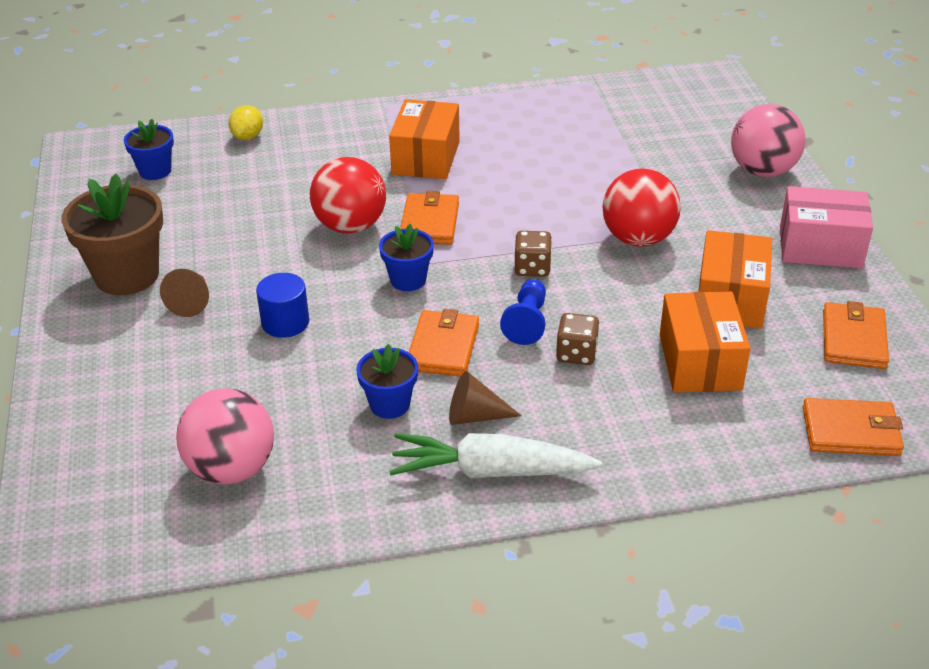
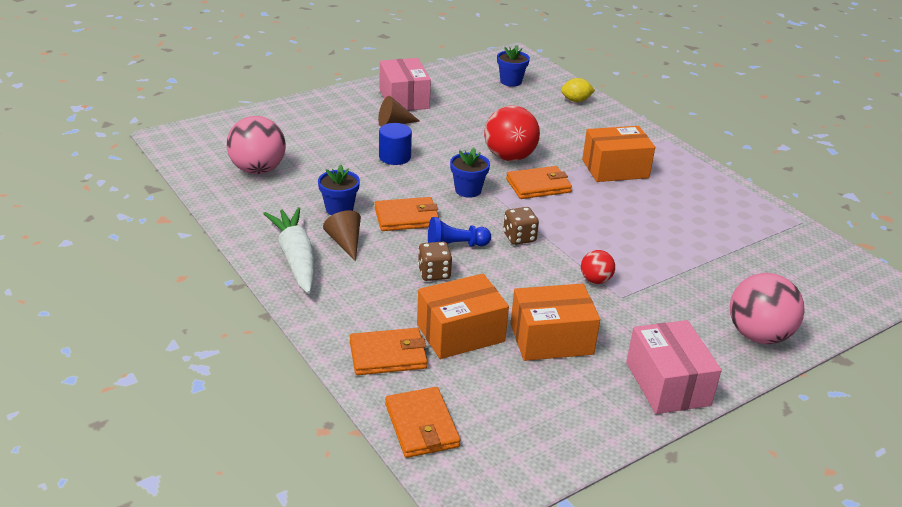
camera: 65 degrees right, 5 degrees down
brown flower pot [61,173,163,295] -> pink box [380,58,431,111]
red ball [602,169,681,247] -> red ball [581,250,615,284], size x0.52
orange wallet [823,301,889,369] -> orange wallet moved to [350,328,427,375]

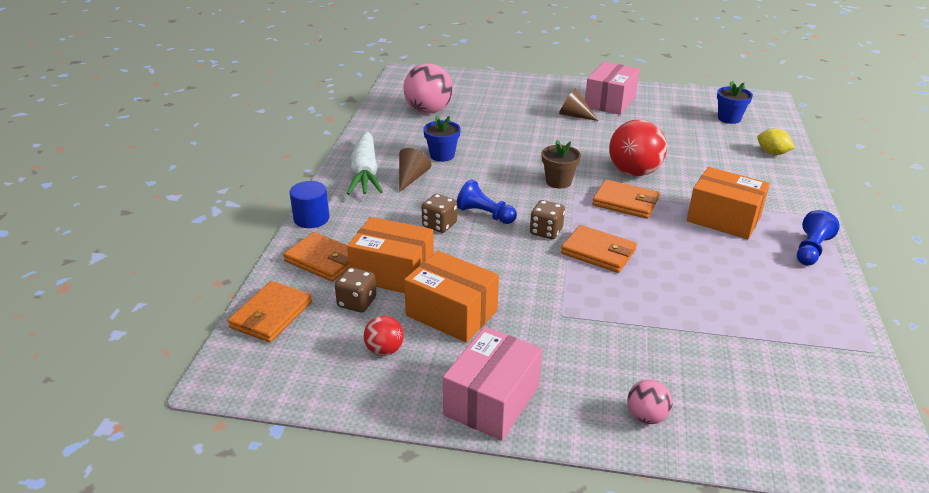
camera: 45 degrees right, 0 degrees up
white carrot [263,207,315,294] -> white carrot turned 150 degrees clockwise [347,131,383,195]
orange wallet [375,197,439,231] -> orange wallet moved to [561,225,637,273]
blue cylinder [379,123,412,165] -> blue cylinder moved to [289,181,329,228]
blue flower pot [450,148,490,198] -> brown flower pot [542,140,581,189]
red ball [581,250,615,284] -> red ball moved to [364,316,404,356]
pink ball [730,273,805,344] -> pink ball [627,379,672,424], size x0.52
none -> brown dice [335,267,376,312]
none -> blue pawn [797,210,840,265]

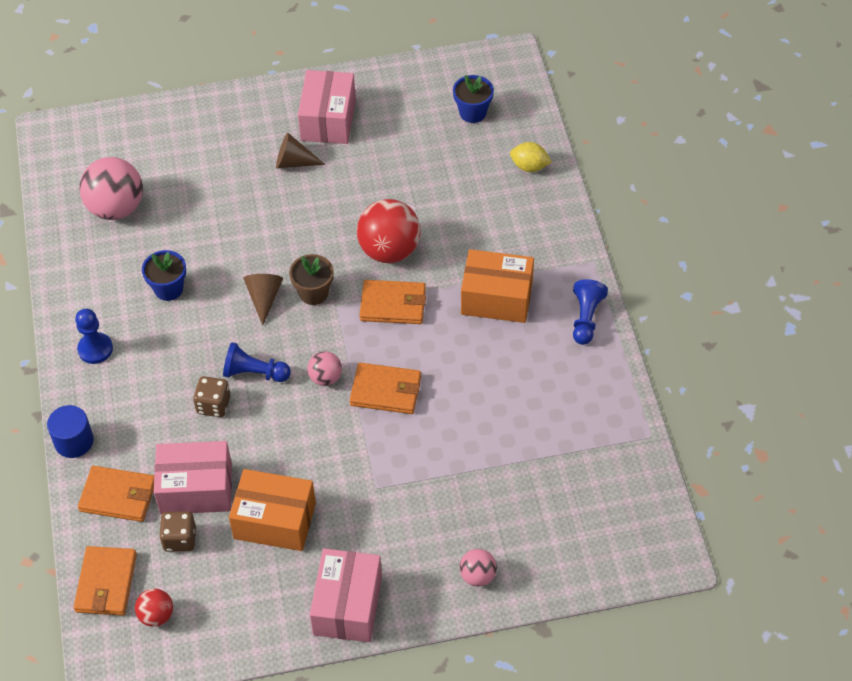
camera: 20 degrees left, 20 degrees up
white carrot [347,131,383,195] -> blue pawn [75,309,113,364]
orange box [347,217,434,293] -> pink box [154,441,232,515]
red ball [364,316,404,356] -> red ball moved to [135,588,173,627]
brown cone [399,148,431,192] -> brown cone moved to [243,274,283,325]
brown dice [530,200,565,239] -> pink ball [308,351,342,386]

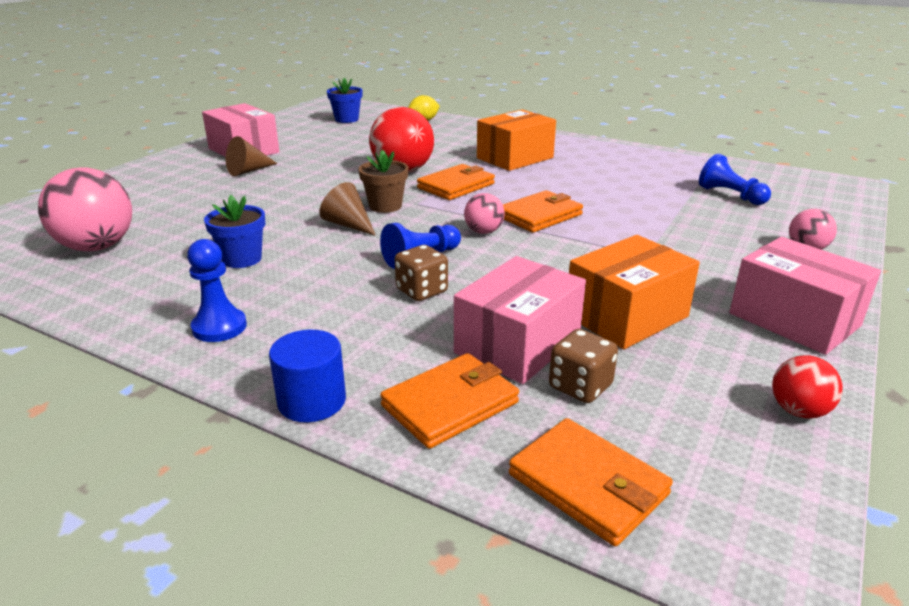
camera: 50 degrees left, 25 degrees down
red ball [135,588,173,627] -> red ball moved to [772,355,843,419]
blue pawn [573,279,608,345] -> blue pawn moved to [699,154,771,205]

